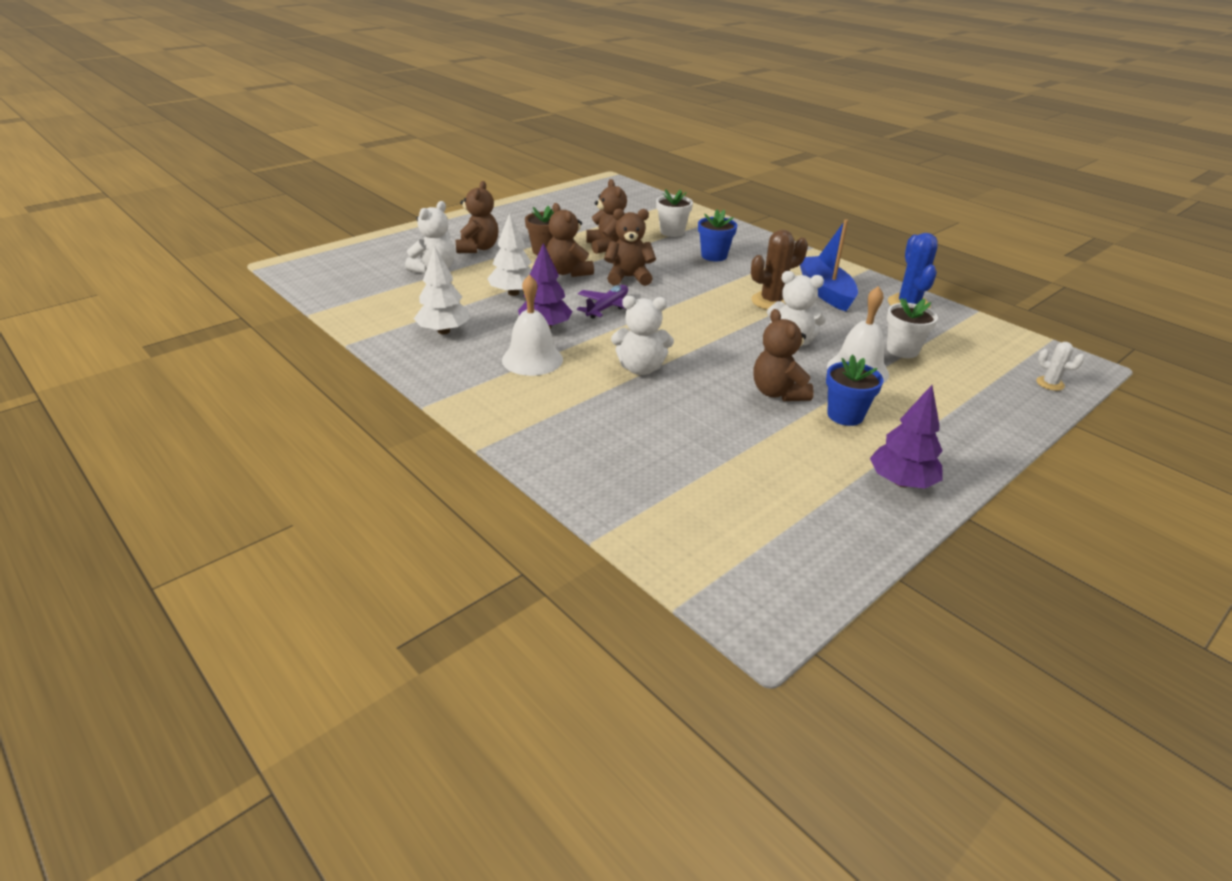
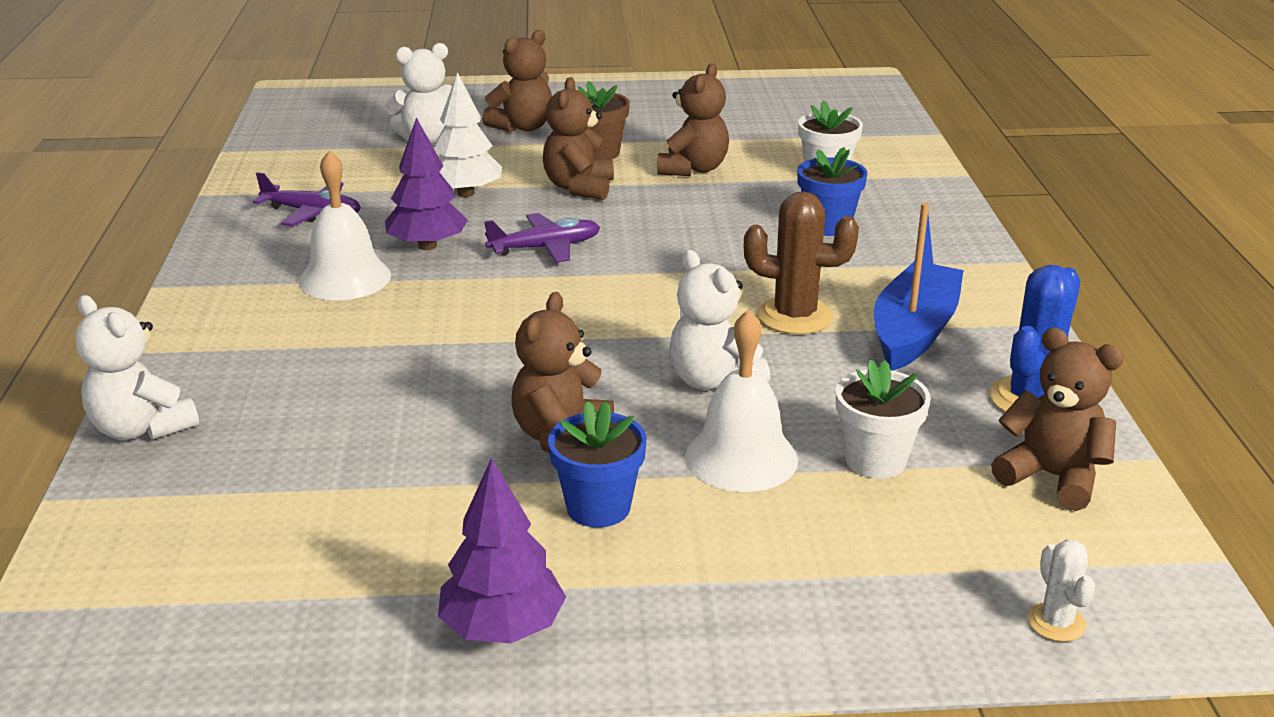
camera: 40 degrees right, 5 degrees down
white tree [414,246,470,334] -> purple plane [252,172,361,226]
brown teddy bear [604,209,656,286] -> brown teddy bear moved to [991,328,1124,511]
white teddy bear [611,296,674,375] -> white teddy bear moved to [75,295,199,440]

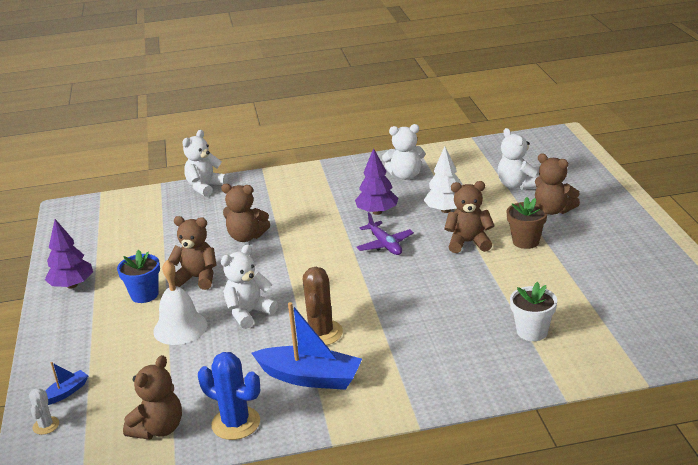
camera: 85 degrees right, 0 degrees up
purple plane [252,172,361,226] -> white teddy bear [382,124,425,180]
white bell [299,151,391,300] -> none
brown teddy bear [657,63,729,176] -> brown teddy bear moved to [221,184,270,242]
blue flower pot [797,147,867,236] -> none
white flower pot [836,359,931,479] -> none
white cactus [1028,539,1095,642] -> white cactus turned 75 degrees counterclockwise [29,388,59,435]
none -> blue boat [45,362,88,405]

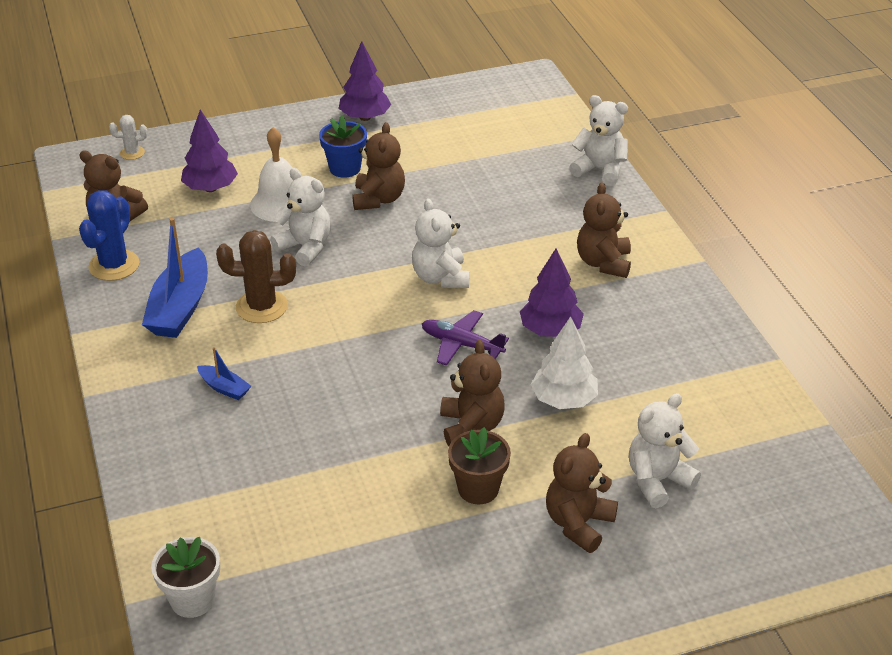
camera: 80 degrees right, 10 degrees up
blue boat [45,362,88,405] -> blue boat moved to [197,347,251,400]
brown teddy bear [221,184,270,242] -> brown teddy bear moved to [577,182,631,278]
purple plane [356,212,414,255] -> purple plane turned 60 degrees clockwise [422,310,509,366]
white teddy bear [382,124,425,180] -> white teddy bear moved to [412,198,469,288]
white flower pot [510,282,557,341] -> white flower pot moved to [151,537,220,618]
none -> purple tree [181,110,238,192]

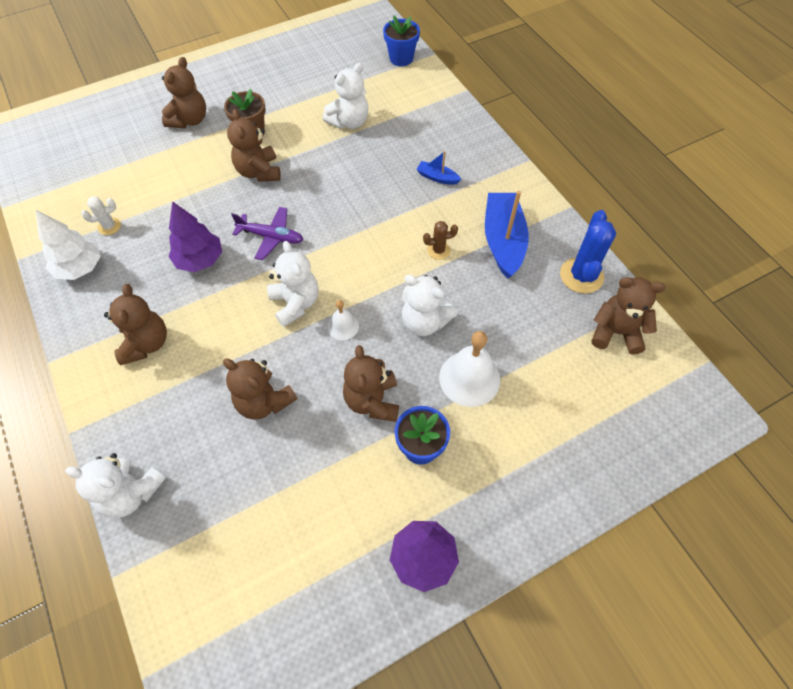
camera: 170 degrees right, 20 degrees up
white cactus [109,115,147,160] -> white cactus moved to [81,197,121,235]
white flower pot [151,537,220,618] -> blue flower pot [383,16,420,66]
purple tree [181,110,238,192] -> none
brown cactus [216,230,296,323] -> brown cactus [423,221,458,260], size x0.54
white tree [531,316,598,409] -> white tree moved to [36,210,101,280]
white teddy bear [629,393,701,508] -> white teddy bear moved to [323,63,369,129]
none -> brown teddy bear [223,358,298,420]
none -> white bell [328,300,359,340]

